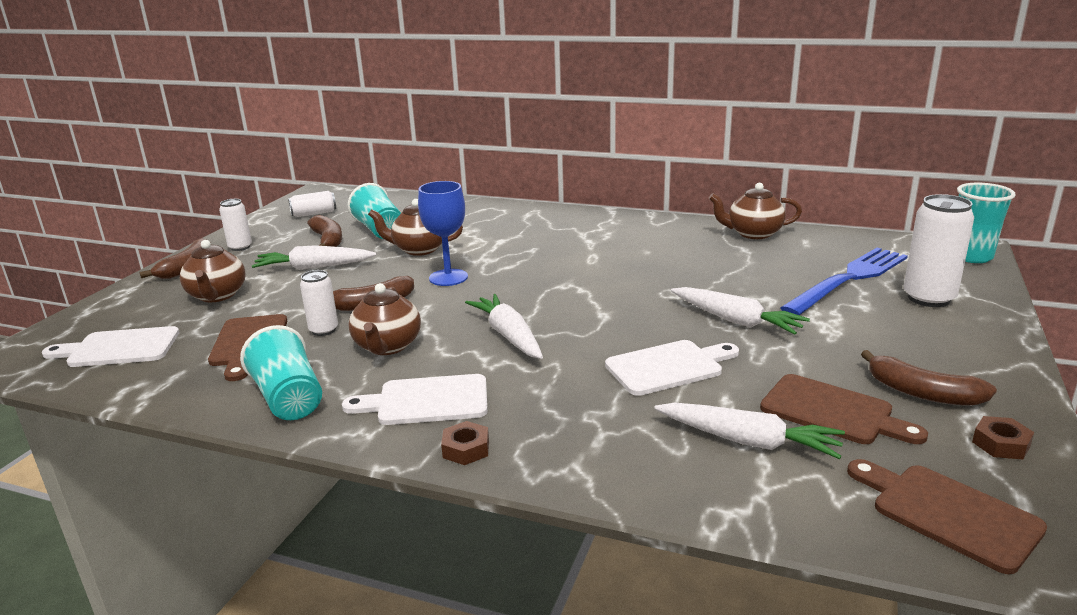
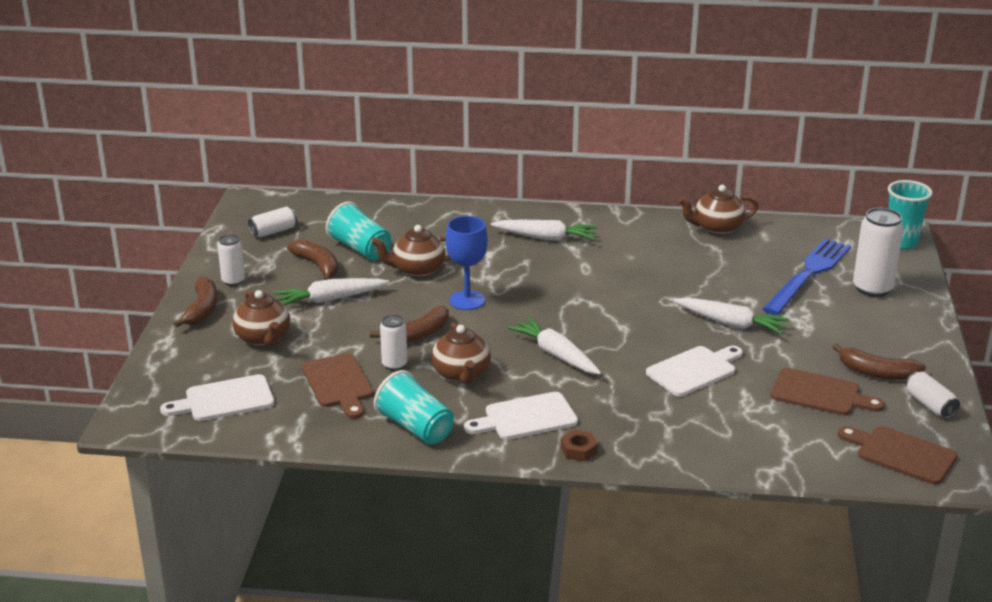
camera: 15 degrees left, 5 degrees up
white carrot [654,403,845,459] -> white carrot moved to [491,220,597,241]
brown nut [972,416,1034,459] -> white can [905,372,960,419]

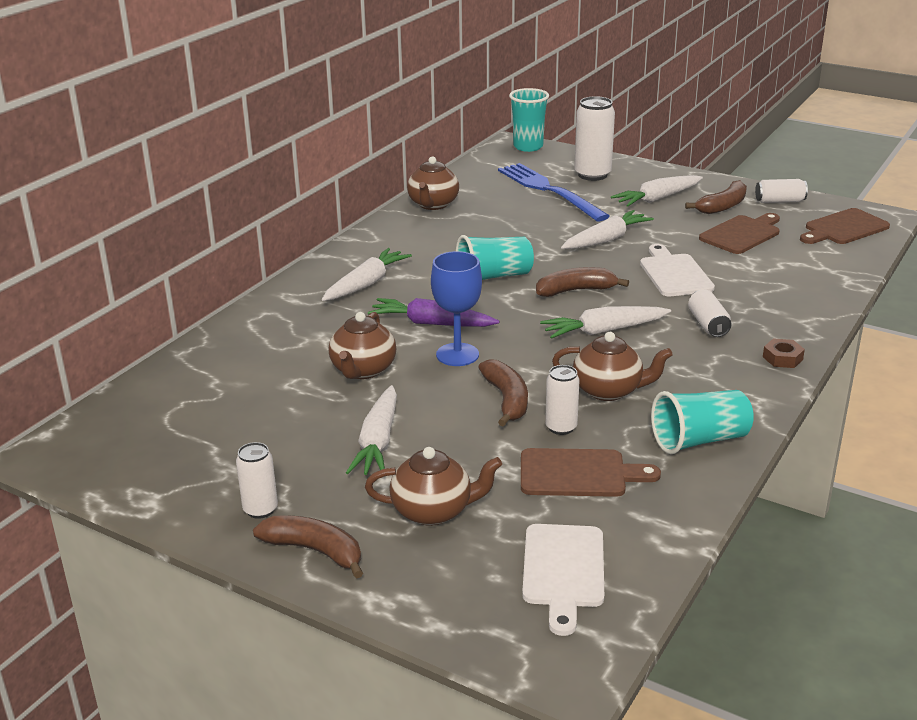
camera: 65 degrees left, 0 degrees up
white can [248,206,297,237] -> white can moved to [688,289,732,337]
brown banana [287,239,338,280] -> brown banana moved to [536,267,629,297]
turquoise cup [326,202,391,260] -> turquoise cup moved to [456,235,534,280]
white cutting board [464,392,578,440] -> none
none -> purple carrot [368,298,500,327]
none -> white carrot [611,175,703,207]

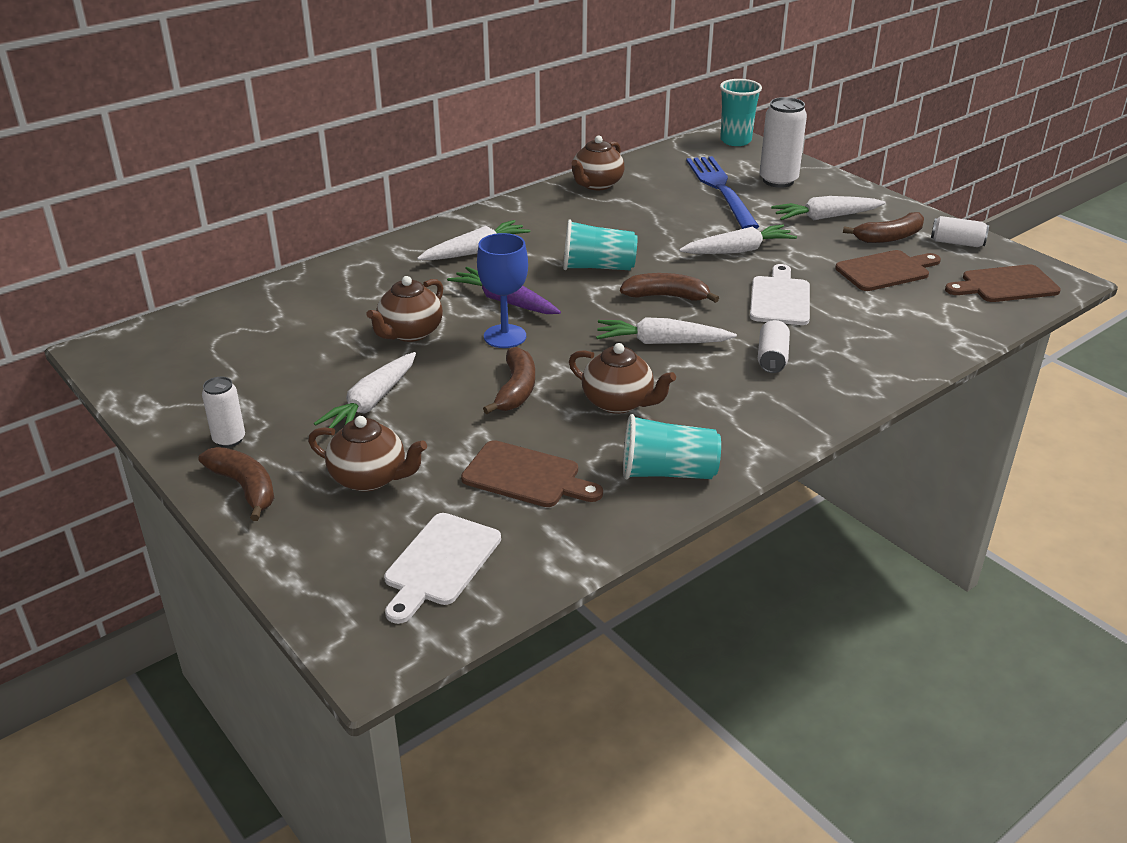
camera: 20 degrees right, 5 degrees up
white can [545,365,580,435] -> none
brown nut [763,338,805,368] -> none

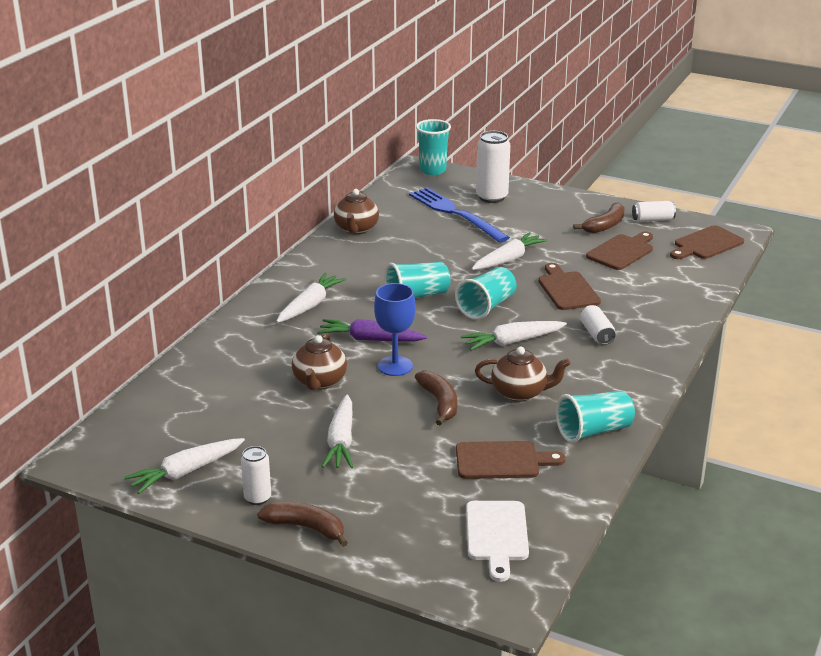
camera: 25 degrees left, 5 degrees down
brown teapot [308,416,427,491] -> none
brown banana [620,273,719,303] -> turquoise cup [455,267,516,320]
white cutting board [750,264,810,325] -> brown cutting board [538,263,601,310]
white carrot [771,196,886,220] -> white carrot moved to [124,438,245,494]

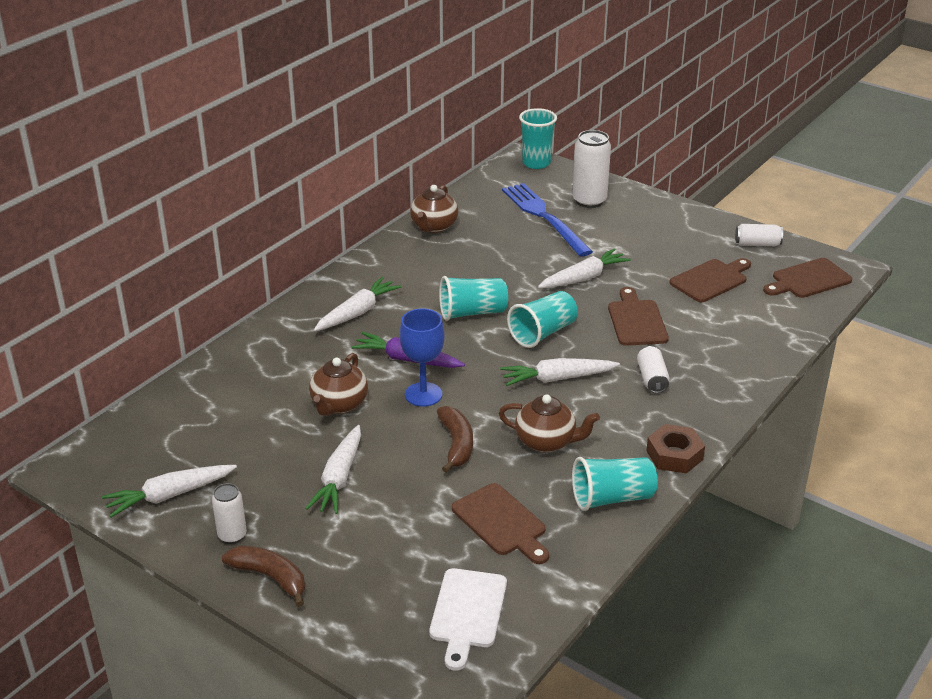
camera: 10 degrees right, 5 degrees up
brown cutting board [456,441,565,479] -> brown cutting board turned 45 degrees clockwise [452,483,549,564]
brown banana [573,202,625,233] -> none
none -> brown nut [646,424,705,474]

